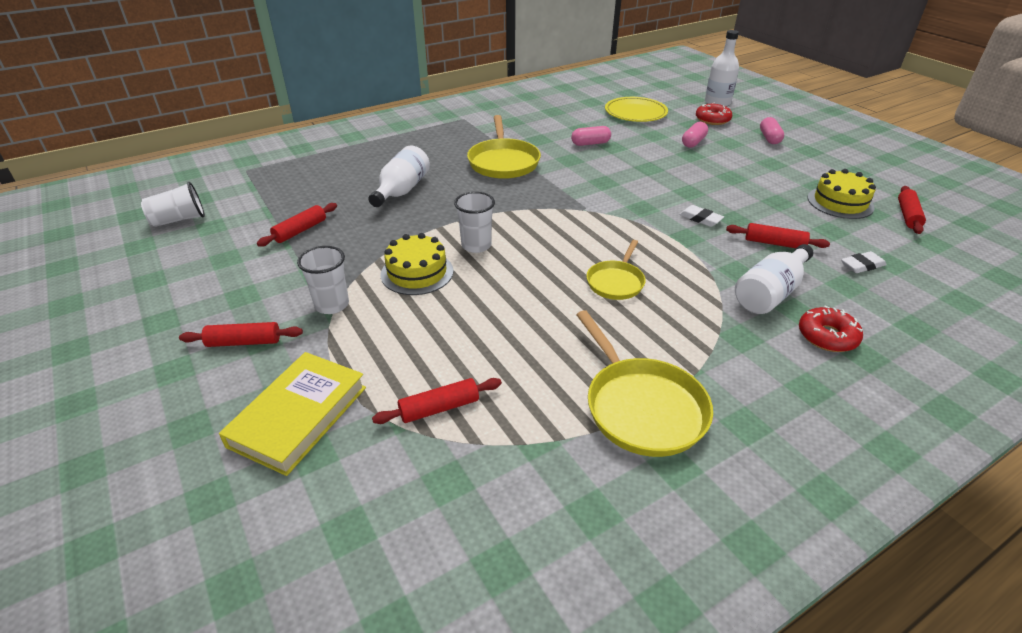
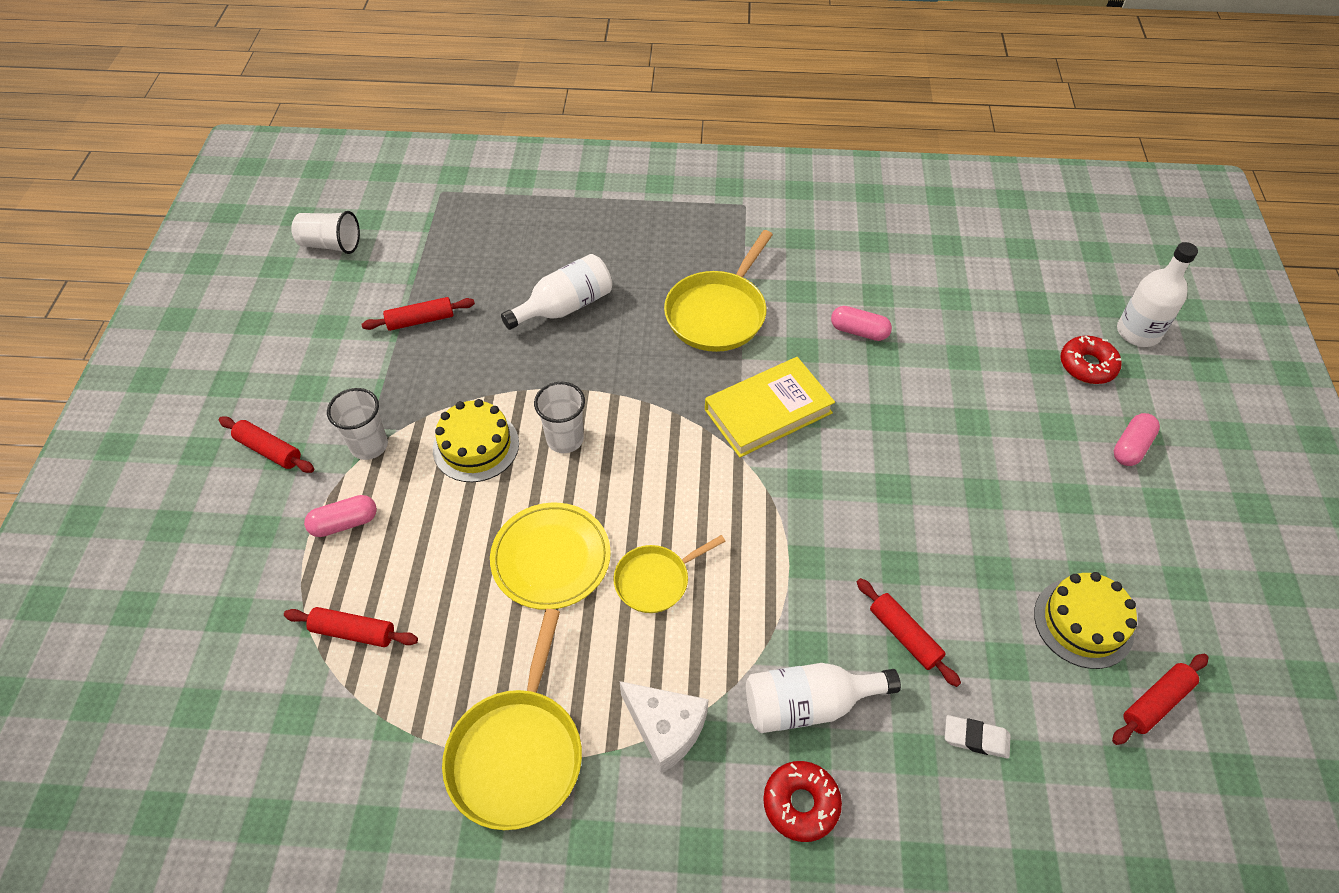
camera: 35 degrees right, 15 degrees up
yellow book [219,352,366,476] -> yellow book moved to [705,357,835,457]
yellow plate [605,97,668,122] -> yellow plate moved to [490,502,611,610]
white eraser [679,205,724,227] -> none
pink capsule [682,122,708,148] -> pink capsule moved to [304,495,377,537]
none -> white cheese [619,681,709,774]

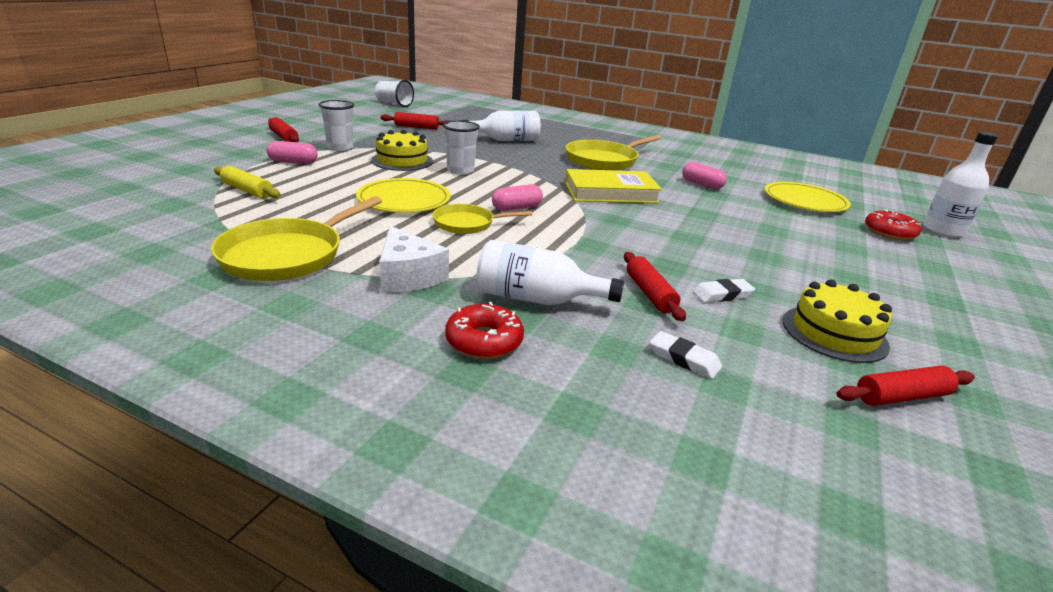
camera: 20 degrees right, 25 degrees down
red rolling pin [284,607,418,647] -> yellow rolling pin [214,166,281,199]
pink capsule [1114,413,1160,466] -> pink capsule moved to [492,184,543,211]
none -> white eraser [692,279,755,303]
none -> yellow plate [765,182,851,212]

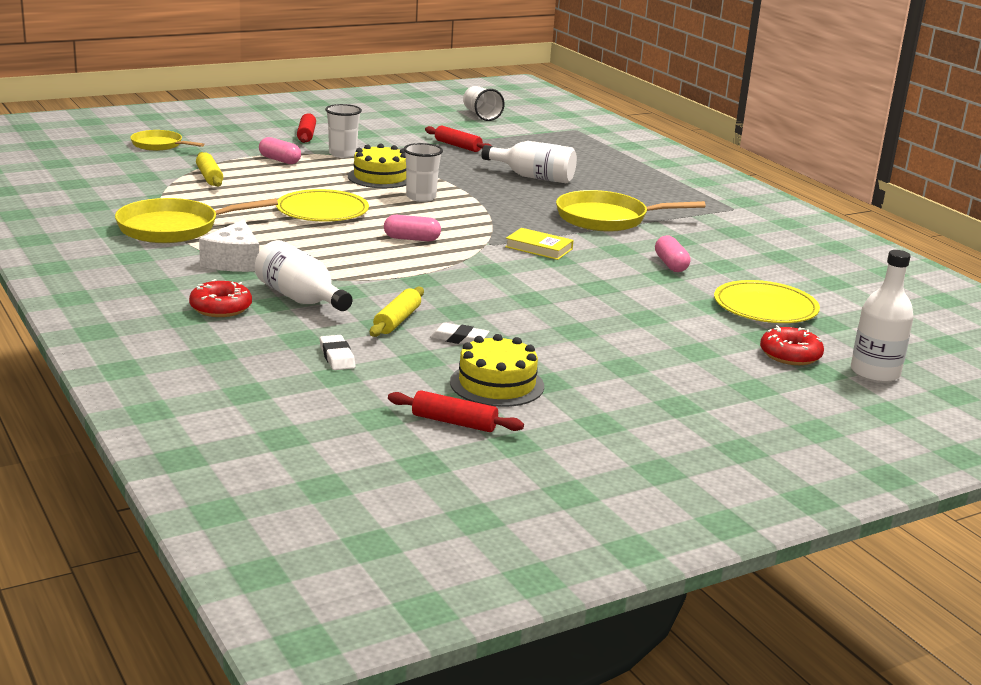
camera: 35 degrees right, 5 degrees down
yellow pan [432,204,532,234] -> yellow pan moved to [130,130,204,151]
yellow book [565,169,662,203] -> yellow book [505,228,573,260], size x0.60
red rolling pin [624,252,686,321] -> yellow rolling pin [370,287,424,337]

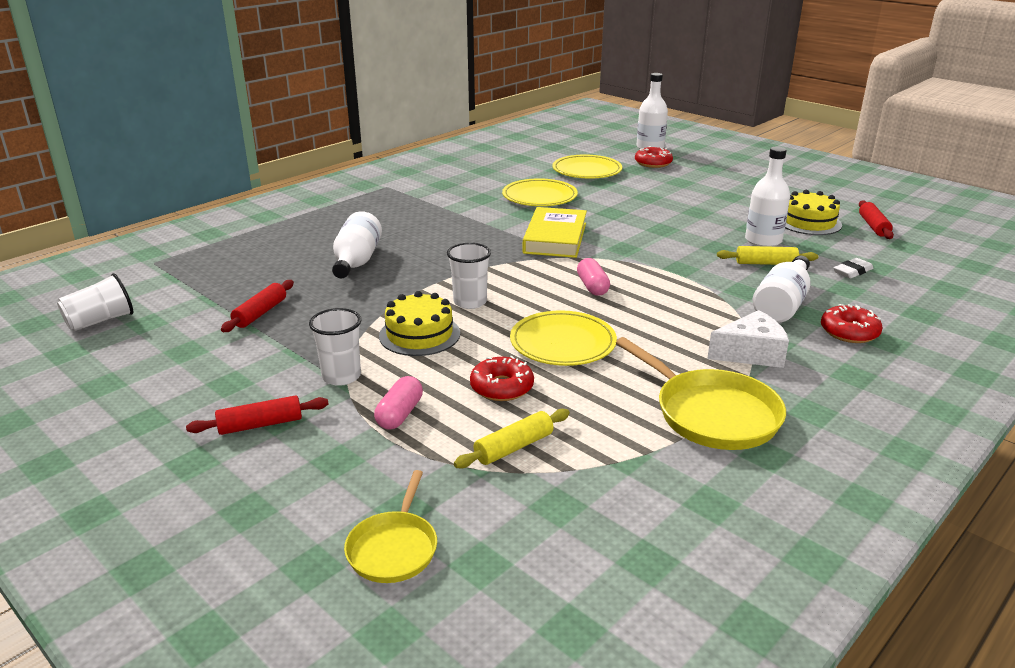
camera: 105 degrees left, 5 degrees up
white eraser [430,323,489,344] -> white bottle [745,147,790,247]
yellow book [505,228,573,260] -> yellow book [523,207,587,258], size x1.68
yellow pan [556,190,706,231] -> none
pink capsule [655,235,690,272] -> yellow plate [502,178,578,206]
none -> red donut [470,356,534,401]

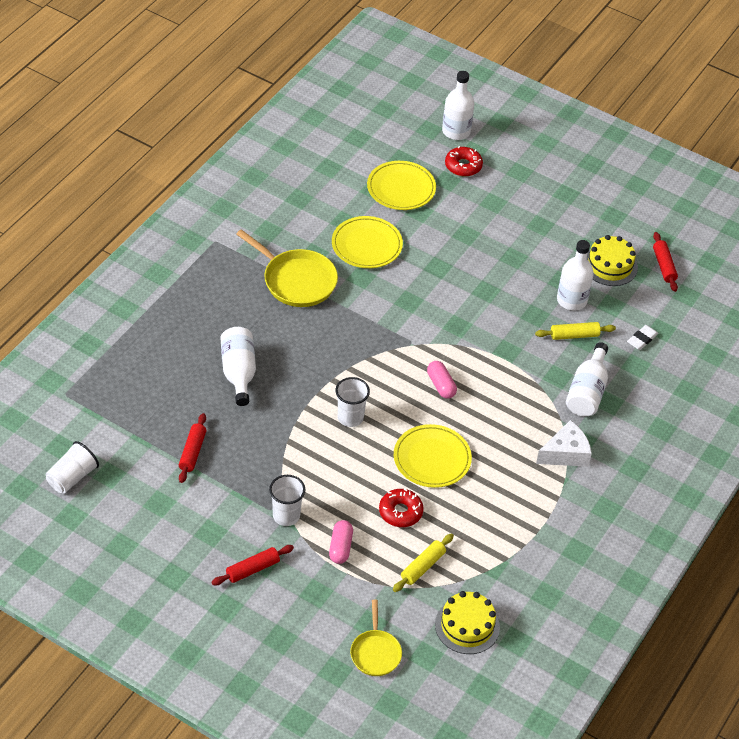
camera: 15 degrees left, 20 degrees up
yellow cake [379,291,460,356] -> yellow cake moved to [435,591,500,654]
yellow book [523,207,587,258] -> none
yellow pan [616,337,786,450] -> yellow pan moved to [236,229,338,307]
red donut [821,304,883,343] -> none

